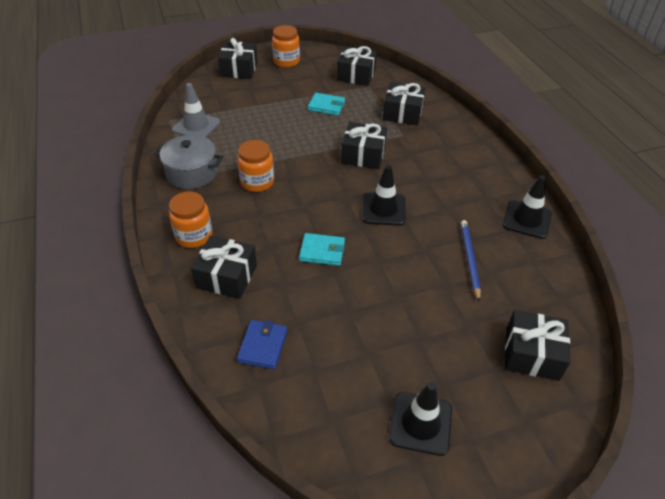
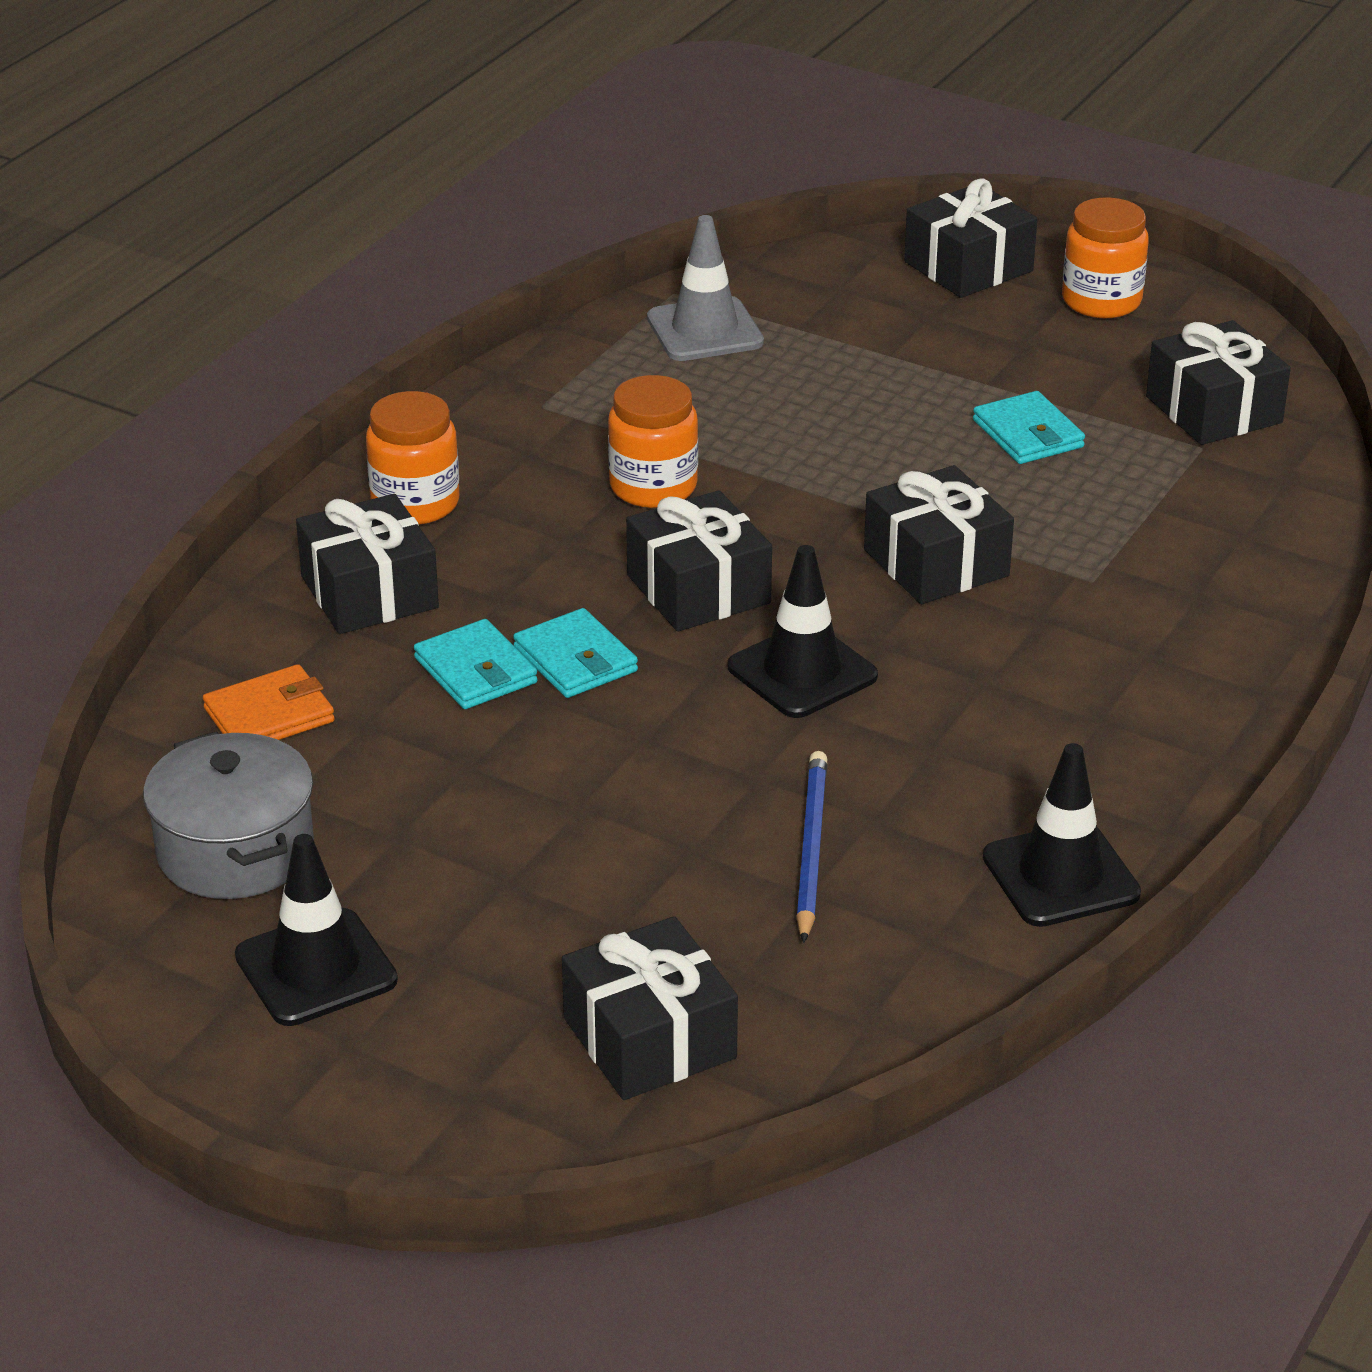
camera: 50 degrees right, 10 degrees down
grey pot [154,135,223,189] -> grey pot moved to [143,731,314,899]
blue wallet [237,320,287,369] -> orange wallet [203,664,335,740]
black gift [383,82,425,125] -> black gift moved to [626,490,772,632]
blue pencil [461,220,481,302] -> blue pencil turned 45 degrees counterclockwise [796,751,827,943]
none -> turquoise wallet [414,619,538,709]

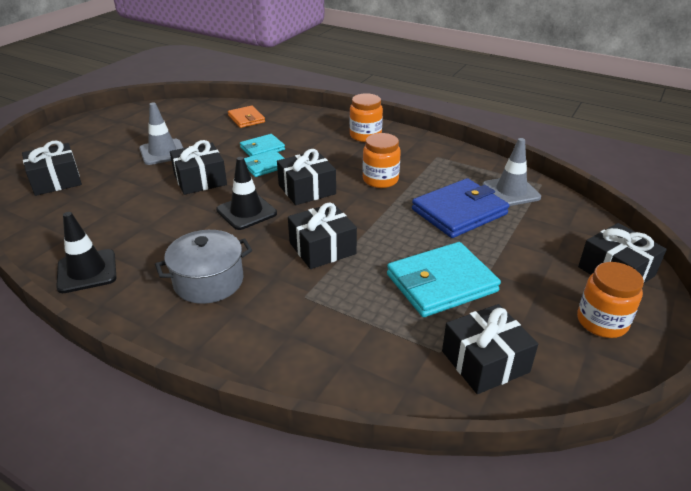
camera: 90 degrees right, 0 degrees up
grey pot [143,731,314,899] -> grey pot moved to [155,230,252,304]
black traffic cone [235,834,398,1026] -> none
black gift [296,494,439,634] -> black gift moved to [170,140,227,195]
blue pencil [796,751,827,943] -> none
turquoise wallet [973,391,1085,464] -> turquoise wallet [387,242,501,317], size x1.76
none -> grey traffic cone [139,102,183,165]
none -> blue wallet [412,178,509,238]

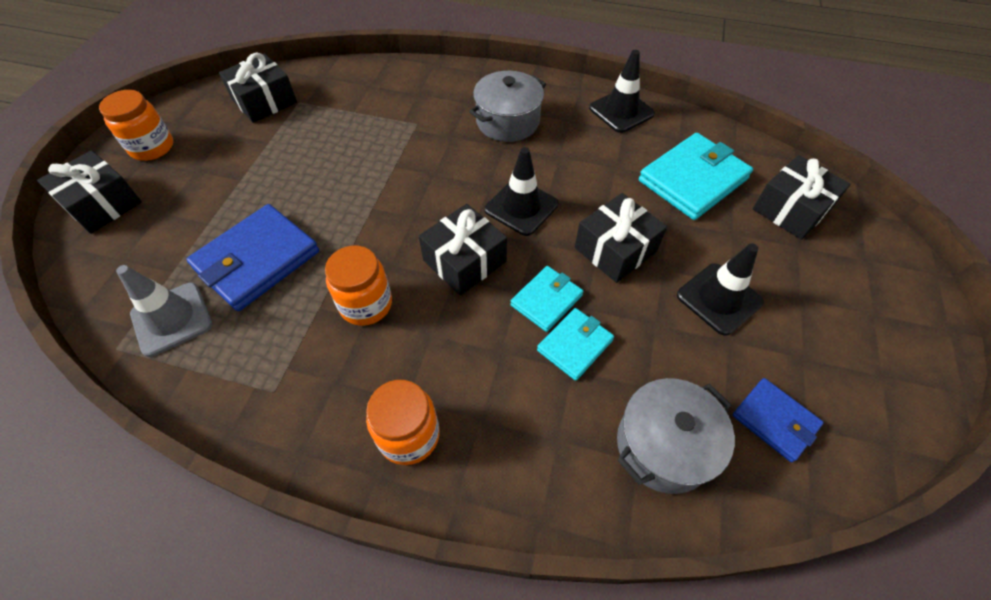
camera: 165 degrees right, 20 degrees up
grey traffic cone [139,102,183,165] -> black traffic cone [677,243,764,336]
orange wallet [228,106,265,128] -> grey pot [617,378,735,494]
black gift [288,202,357,269] -> none
turquoise wallet [387,242,501,317] -> turquoise wallet moved to [639,133,753,220]
none -> blue wallet [732,378,824,462]

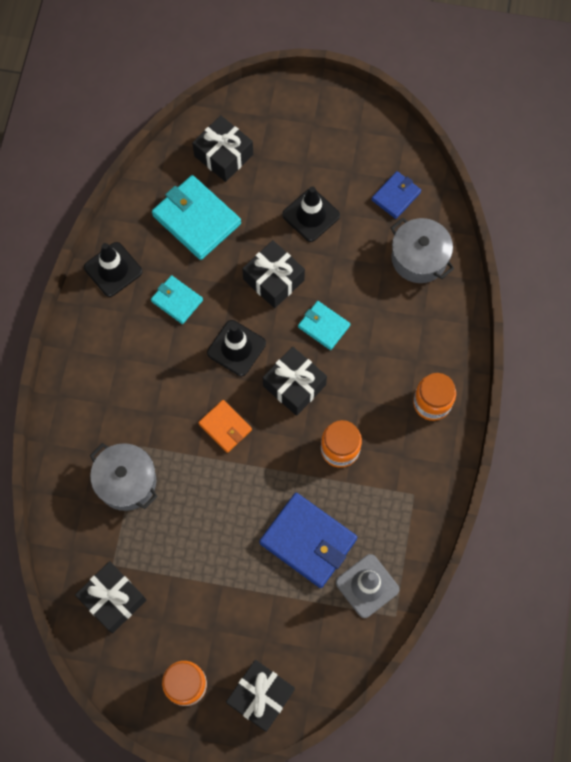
camera: 95 degrees left, 15 degrees up
grey pot [469,71,546,142] -> grey pot moved to [90,443,158,511]
turquoise wallet [537,308,614,381] -> turquoise wallet moved to [151,275,203,324]
none -> orange wallet [198,400,252,453]

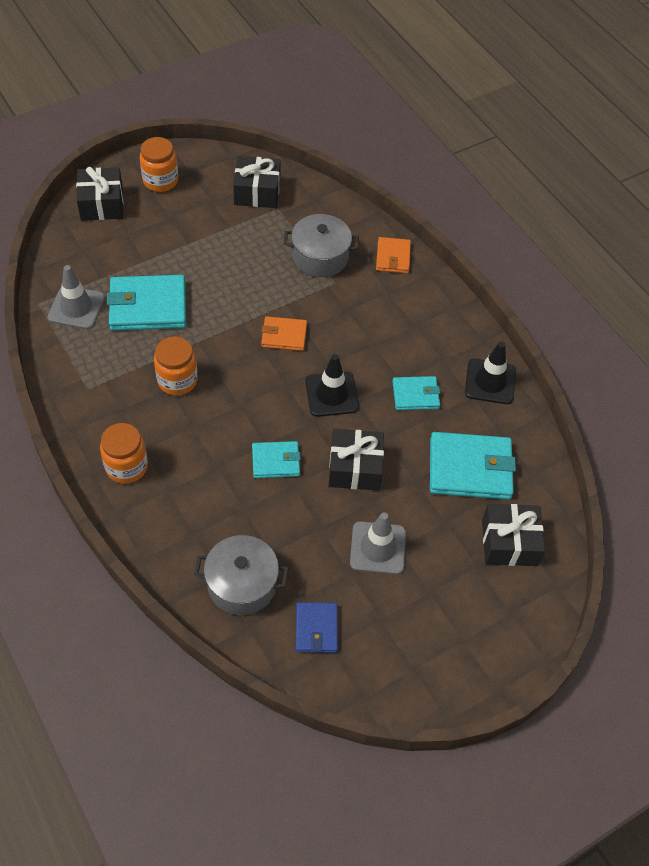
camera: 135 degrees right, 15 degrees down
blue wallet [259,493,357,588] -> turquoise wallet [107,275,186,331]
black gift [263,346,327,416] -> none
black traffic cone [282,186,340,242] -> grey traffic cone [350,512,406,575]
none -> orange wallet [376,237,411,274]

